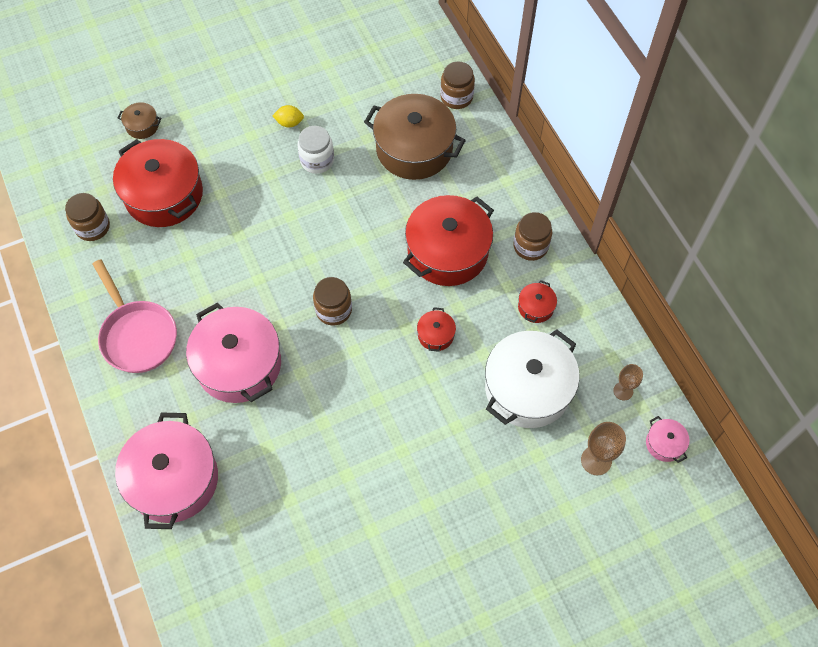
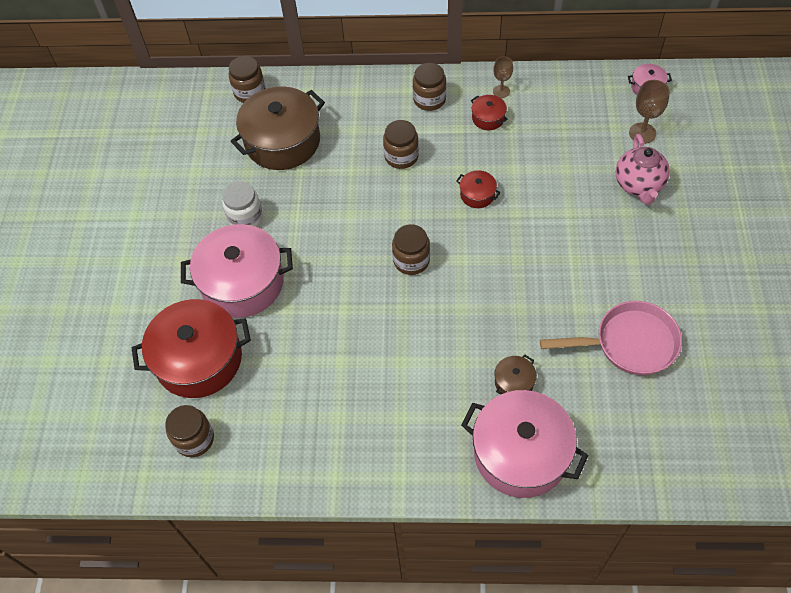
camera: 60 degrees left, 5 degrees down
pink pan [93,259,177,373] -> pink pan moved to [540,301,682,375]
brown pot [118,102,161,139] -> brown pot moved to [494,355,537,395]
pink pot [186,302,281,403] -> pink pot moved to [181,224,293,318]
yellow lemon [272,105,304,127] -> none
red pot [403,195,494,286] -> brown jar [383,120,419,169]
white pot [485,329,580,428] -> none
brown goblet [613,364,643,400] -> brown goblet moved to [493,56,513,98]
none -> pink teapot [616,134,670,205]

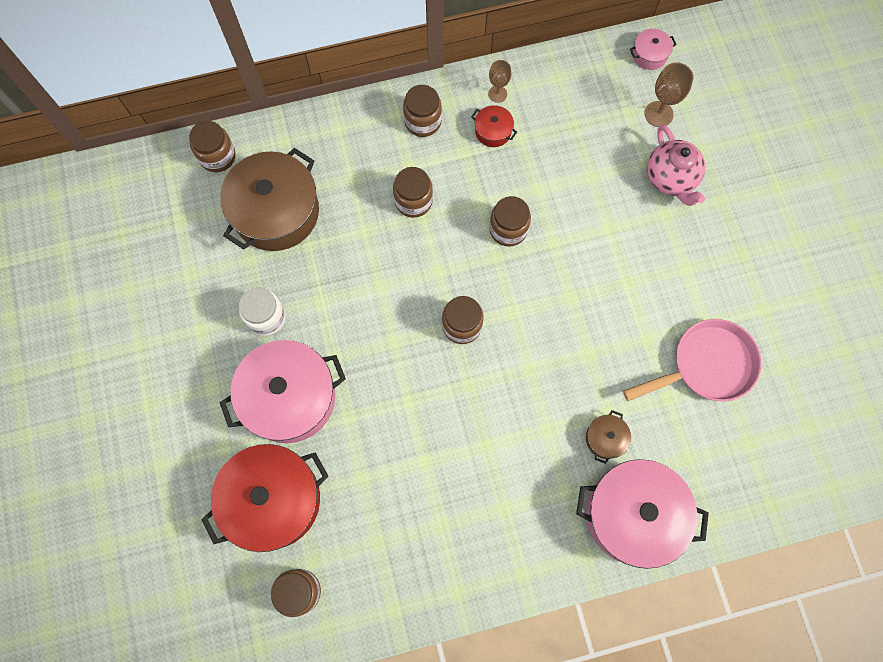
camera: 20 degrees left, 15 degrees up
red pot [456,170,500,208] -> brown jar [489,196,531,247]

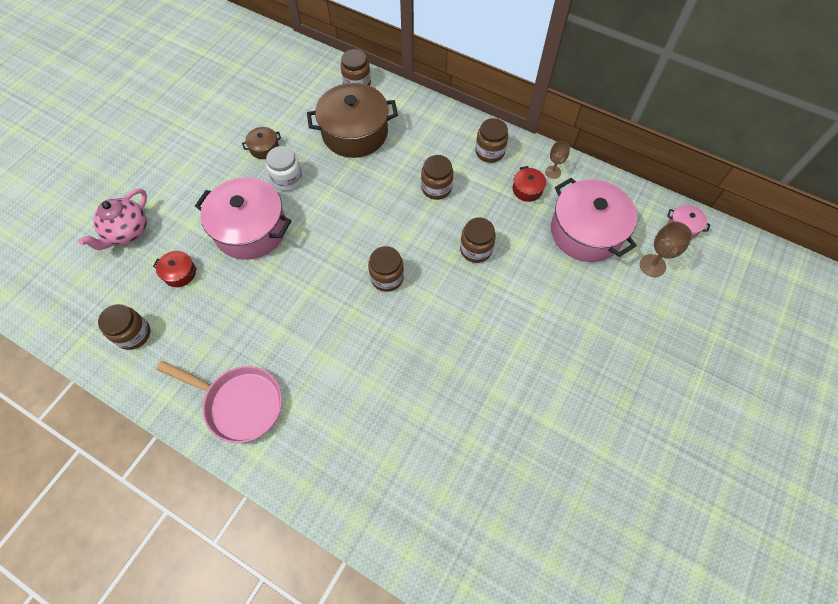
camera: 45 degrees right, 10 degrees down
red pot [201,444,328,552] -> red pot [153,251,197,287], size x0.43
pink pot [576,459,709,569] -> pink pot moved to [551,178,637,262]
brown pot [586,410,631,464] -> brown pot moved to [242,127,281,159]
pink pan [623,319,762,401] -> pink pan moved to [157,361,282,443]
pink teapot [647,124,706,206] -> pink teapot moved to [78,188,147,250]

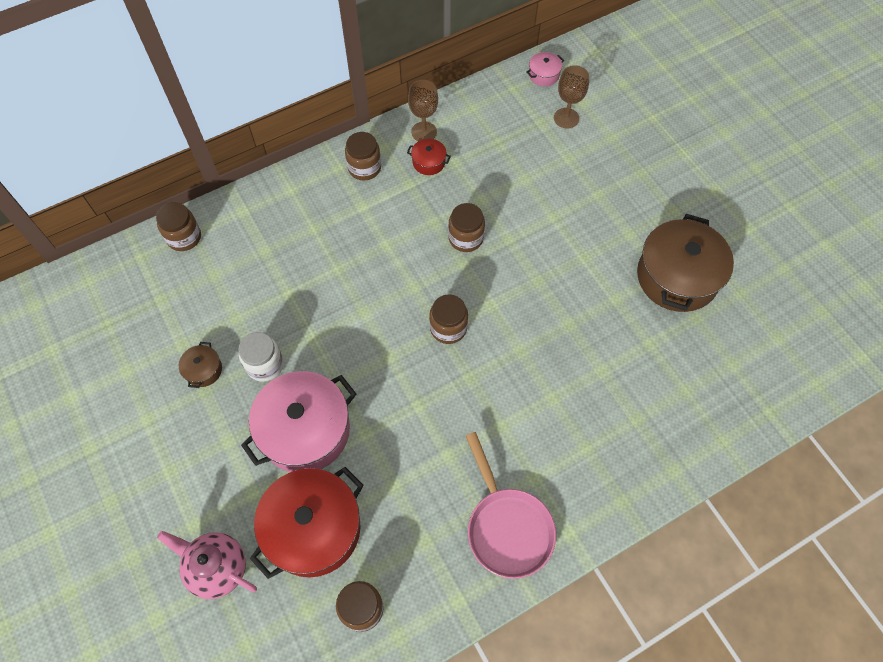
camera: 60 degrees left, 0 degrees up
pink teapot [78,188,147,250] -> pink teapot turned 150 degrees clockwise [157,531,257,599]
red pot [153,251,197,287] -> red pot [250,467,364,579], size x2.31
pink pan [157,361,282,443] -> pink pan turned 105 degrees clockwise [466,432,556,579]
brown pot [307,83,398,158] -> brown pot moved to [637,214,734,312]
brown jar [421,155,453,200] -> none
brown goblet [545,141,570,179] -> brown goblet [408,80,438,141], size x1.50
pink pot [551,178,637,262] -> none

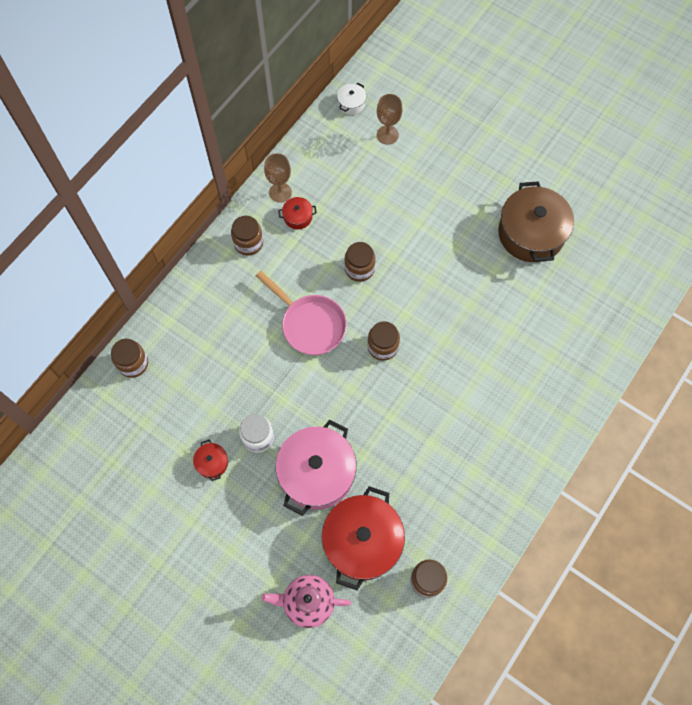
camera: 25 degrees left, 5 degrees up
brown pot [179,342,222,388] -> red pot [193,439,228,481]
pink pan [466,432,556,579] -> pink pan moved to [256,271,347,355]
pink pot [526,52,564,86] -> white pot [337,83,366,115]

